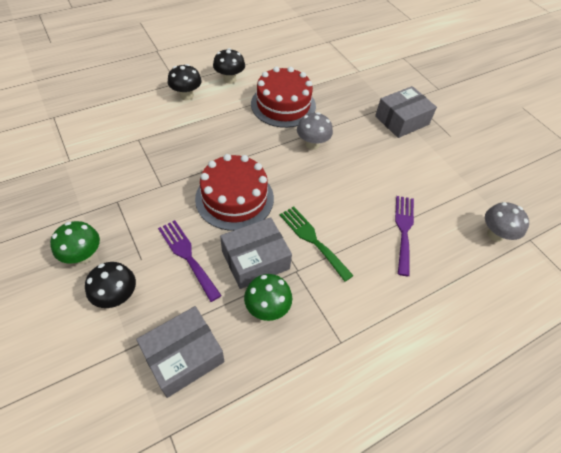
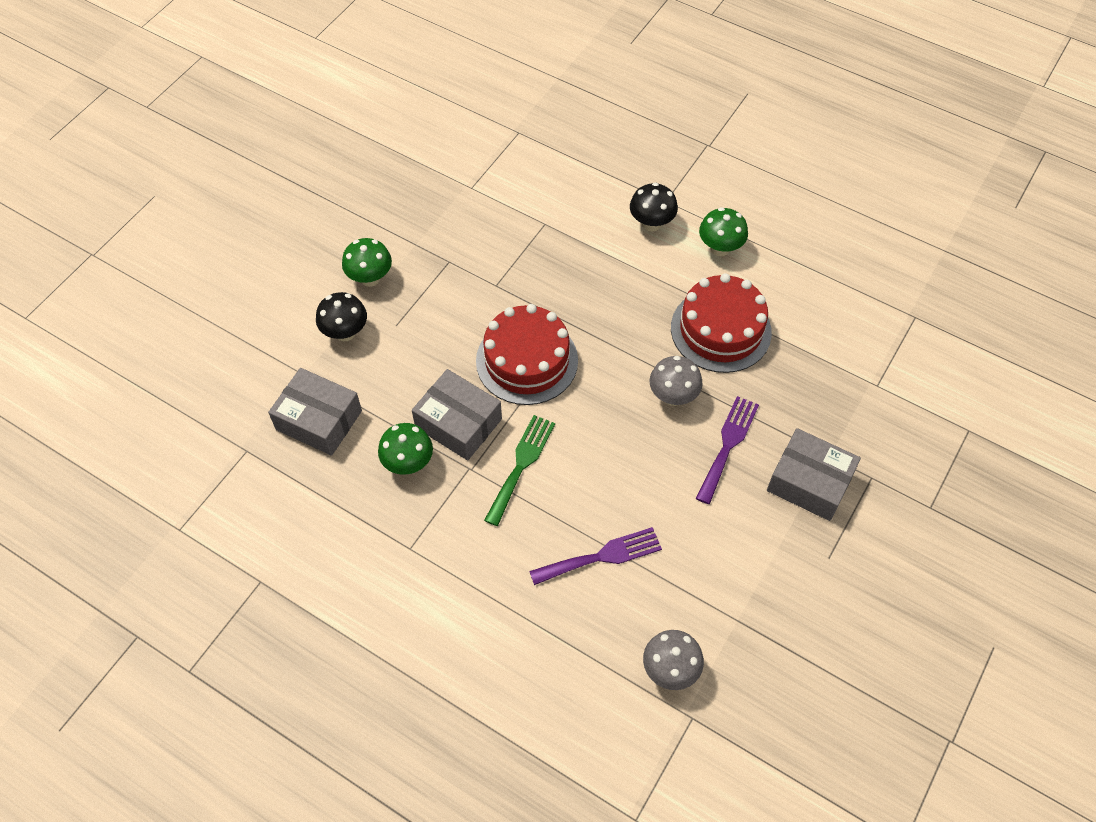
camera: 65 degrees right, 5 degrees up
purple fork [158,220,222,302] -> purple fork moved to [696,396,759,504]
black mushroom [213,48,245,84] -> green mushroom [699,207,748,256]

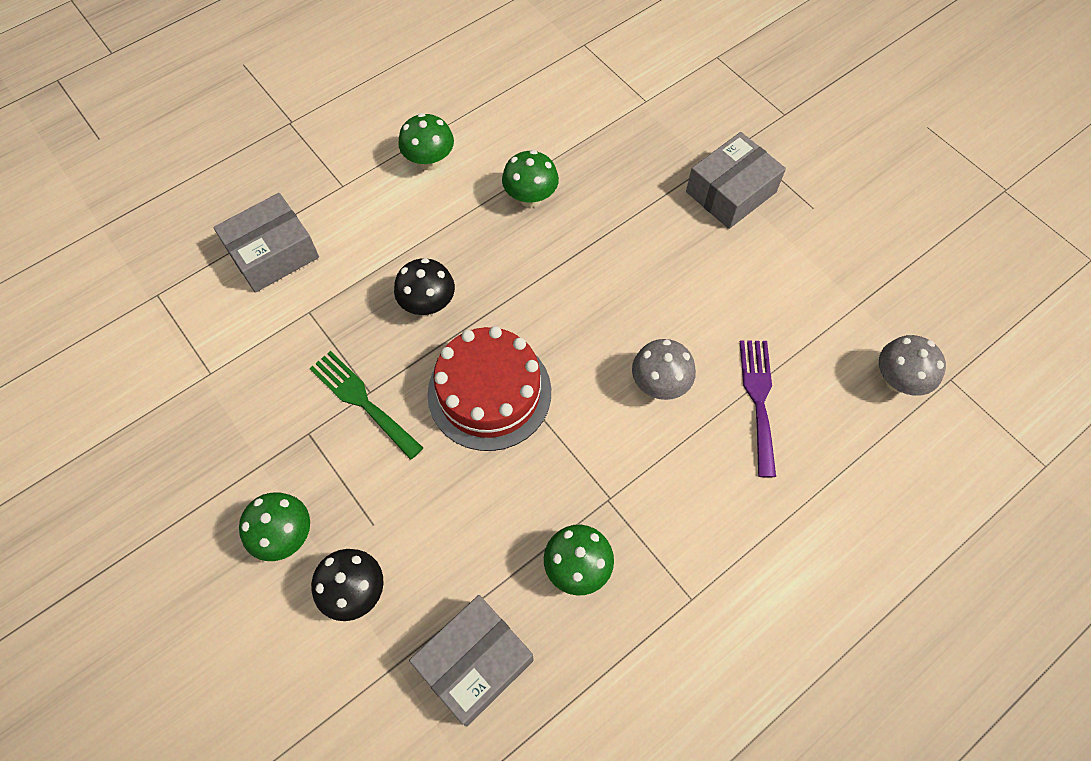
camera: 70 degrees left, 5 degrees up
grey box [412,369,502,460] -> grey box moved to [213,193,319,293]
green fork [484,415,555,526] -> green fork moved to [309,351,423,460]
black mushroom [630,182,678,231] -> black mushroom moved to [394,258,455,316]
grey mushroom [649,356,703,406] -> grey mushroom moved to [632,339,696,400]
red cake [671,273,772,373] -> green mushroom [502,150,559,208]
purple fork [696,396,759,504] -> none

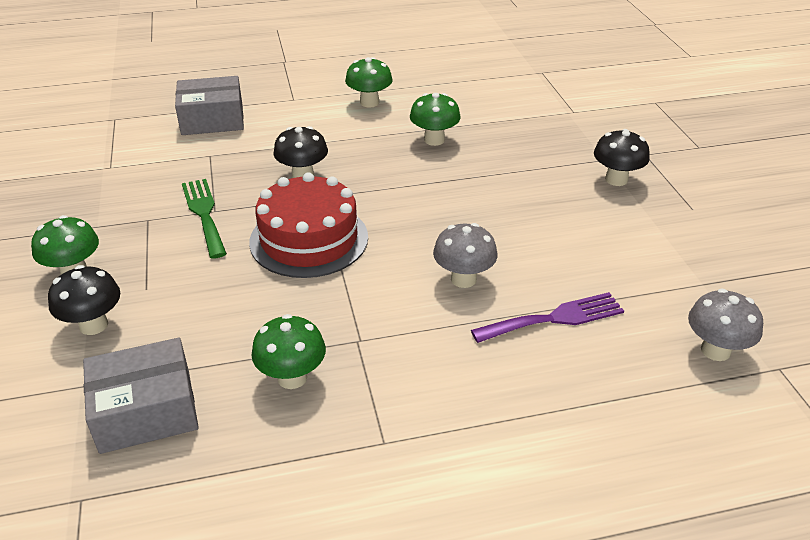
camera: 25 degrees right, 25 degrees down
grey box [686,132,786,229] -> black mushroom [594,129,650,186]
purple fork [740,340,776,477] -> purple fork turned 45 degrees clockwise [471,292,624,343]

